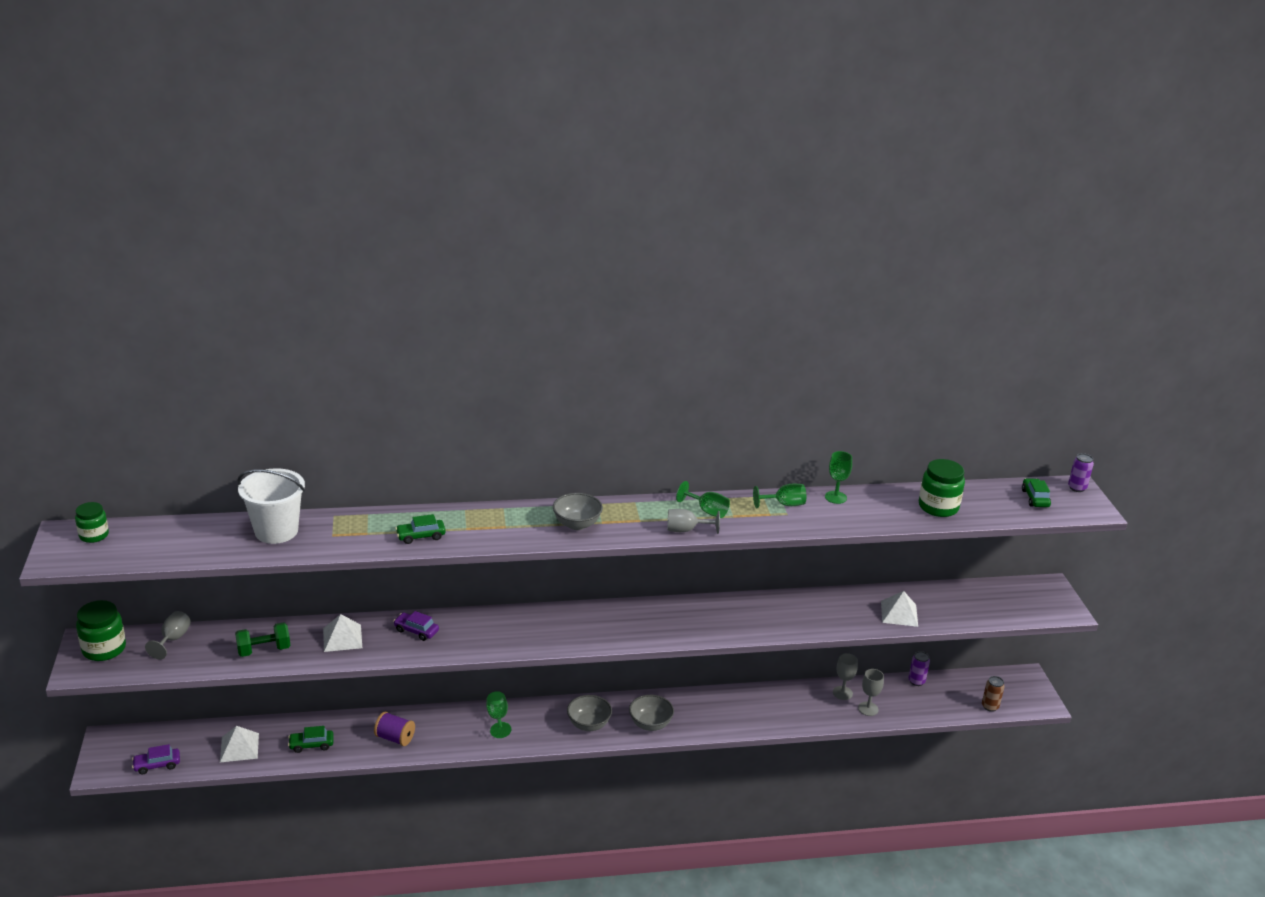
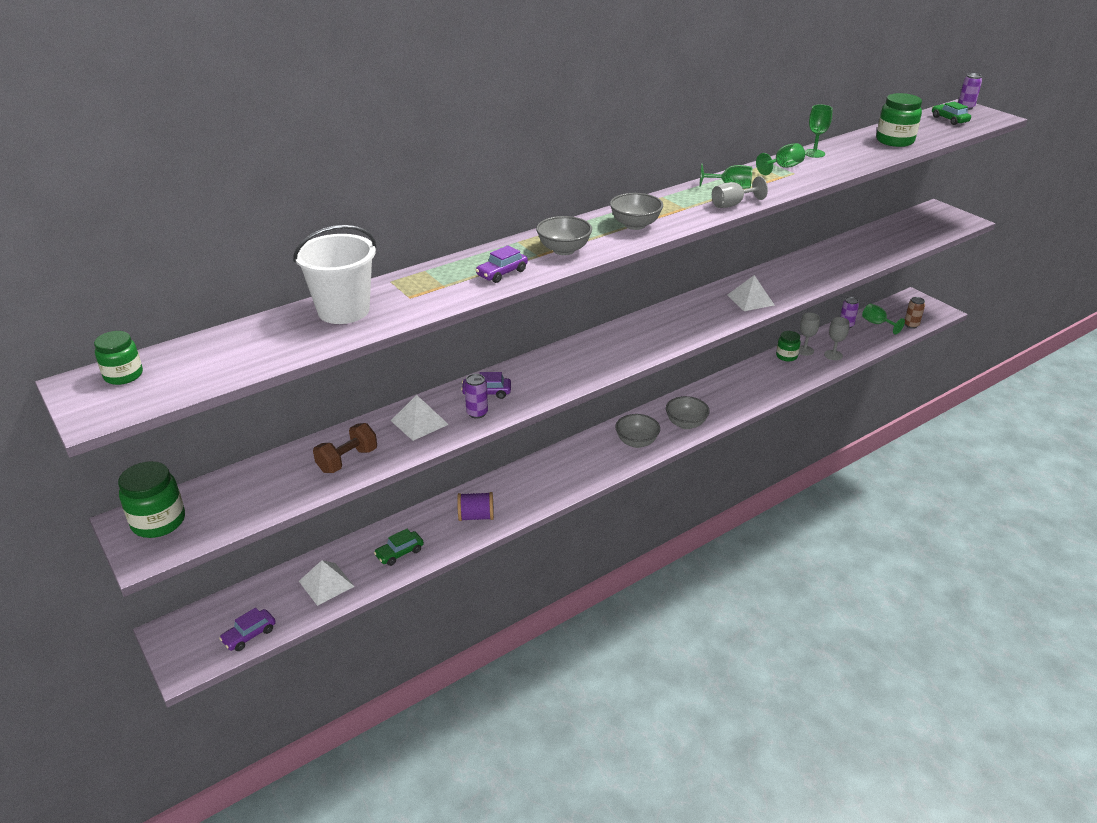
camera: 25 degrees left, 5 degrees up
grey goblet [145,611,191,659] -> none
green dumbbell [235,622,290,657] -> brown dumbbell [313,423,377,473]
green car [395,514,446,544] -> purple car [476,245,528,283]
green goblet [486,691,511,738] -> green goblet moved to [862,304,905,335]
white pyramid [881,591,918,627] -> white pyramid moved to [727,275,774,311]
none -> purple can [464,374,488,419]
none -> grey bowl [536,216,592,255]
none -> green jar [776,331,801,361]

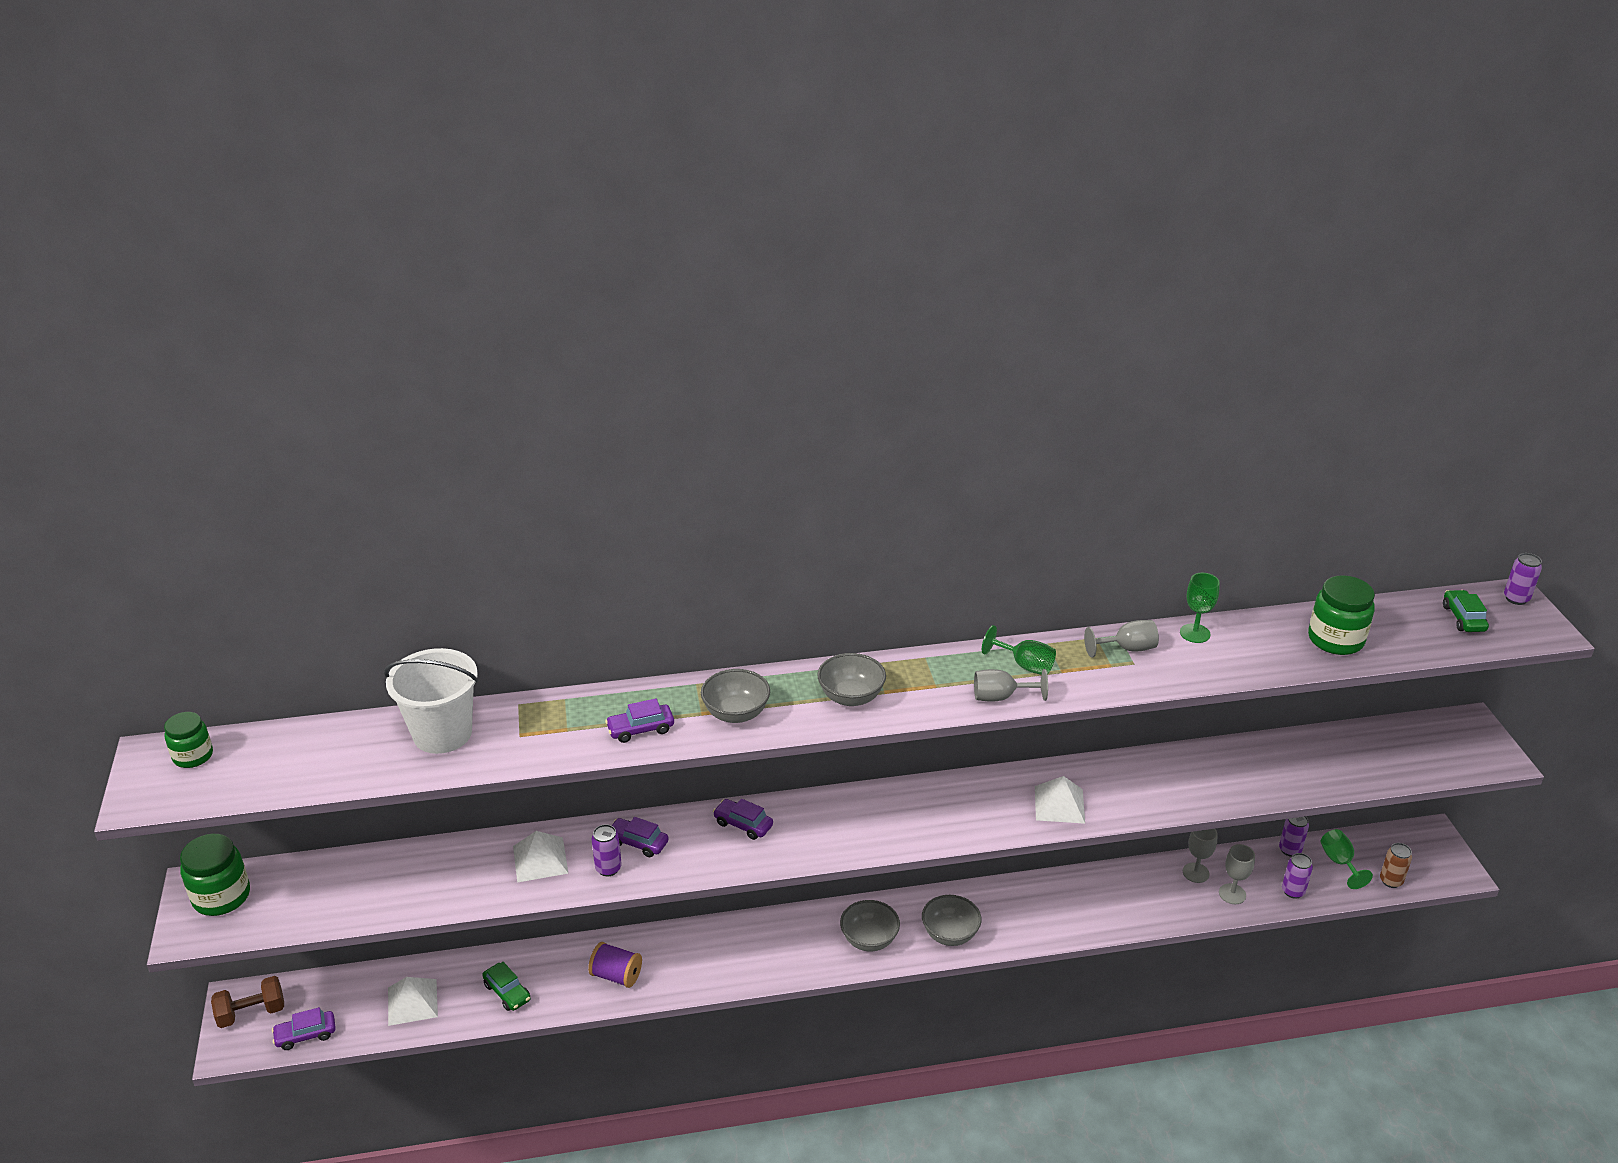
camera: 25 degrees right, 0 degrees up
brown dumbbell [313,423,377,473] -> brown dumbbell moved to [211,976,284,1028]
green car [374,529,424,566] -> green car turned 120 degrees counterclockwise [482,962,531,1011]
green goblet [756,143,805,175] -> grey goblet [1084,620,1159,657]
green jar [776,331,801,361] -> none
none -> purple car [713,799,773,840]
none -> purple can [1282,853,1313,899]

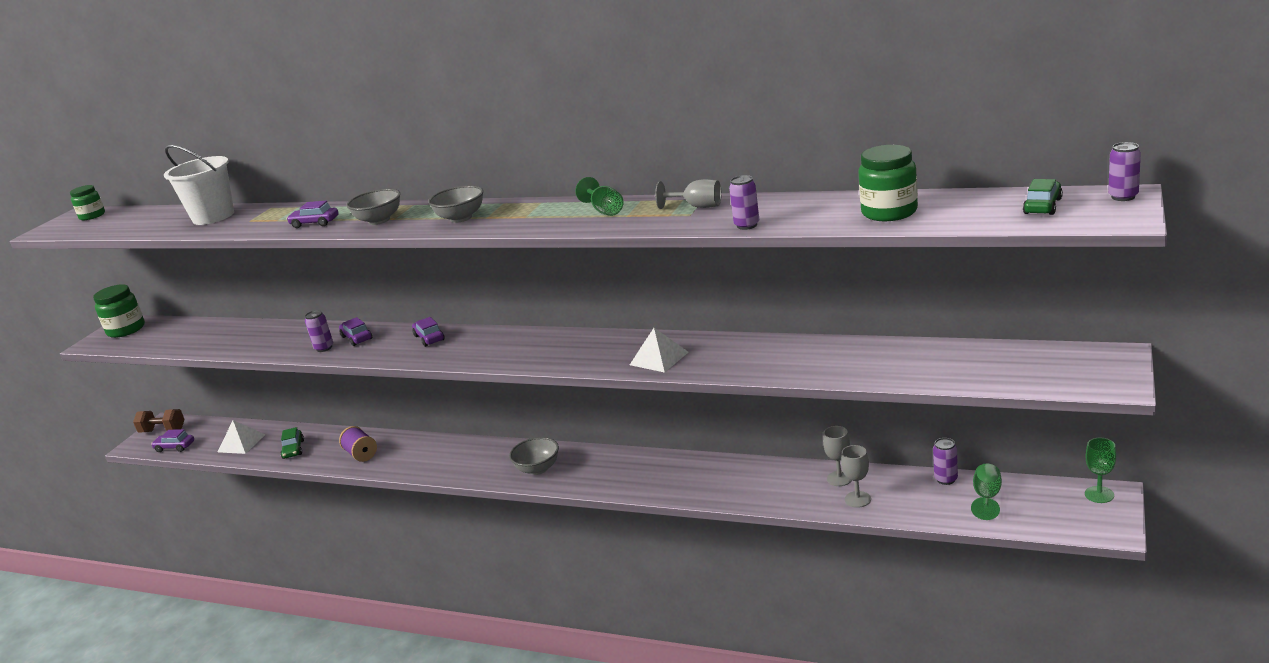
camera: 35 degrees right, 10 degrees down
white pyramid [513,831,569,883] -> none
grey bowl [922,895,981,946] -> none
grey goblet [974,669,1048,702] -> none
green goblet [1180,573,1220,643] -> green goblet moved to [1085,438,1116,503]
purple can [1282,853,1313,899] -> purple can moved to [729,175,759,230]
brown can [1380,843,1412,888] -> none

